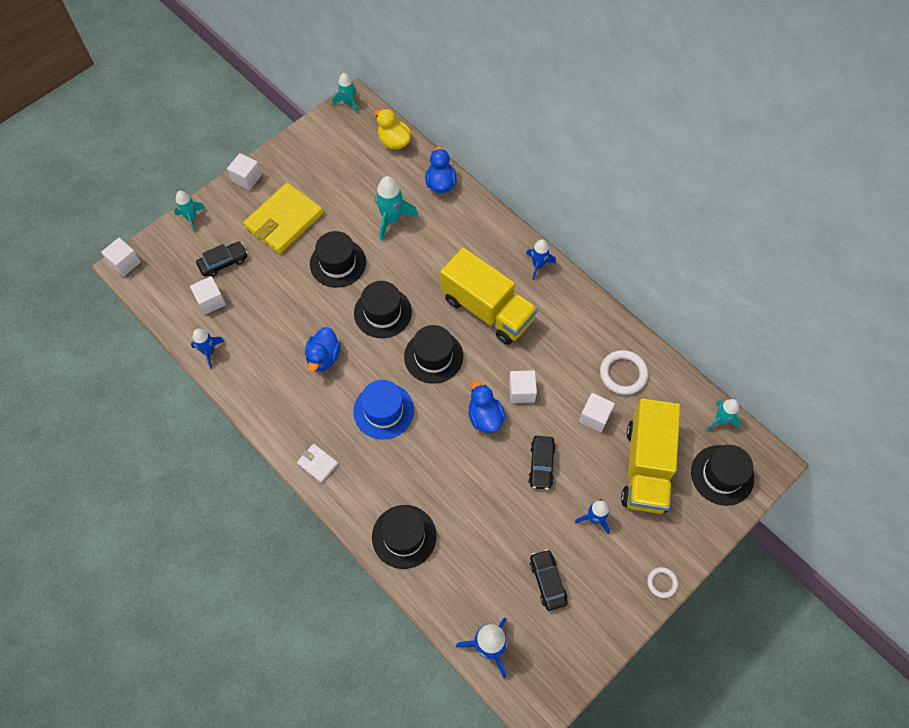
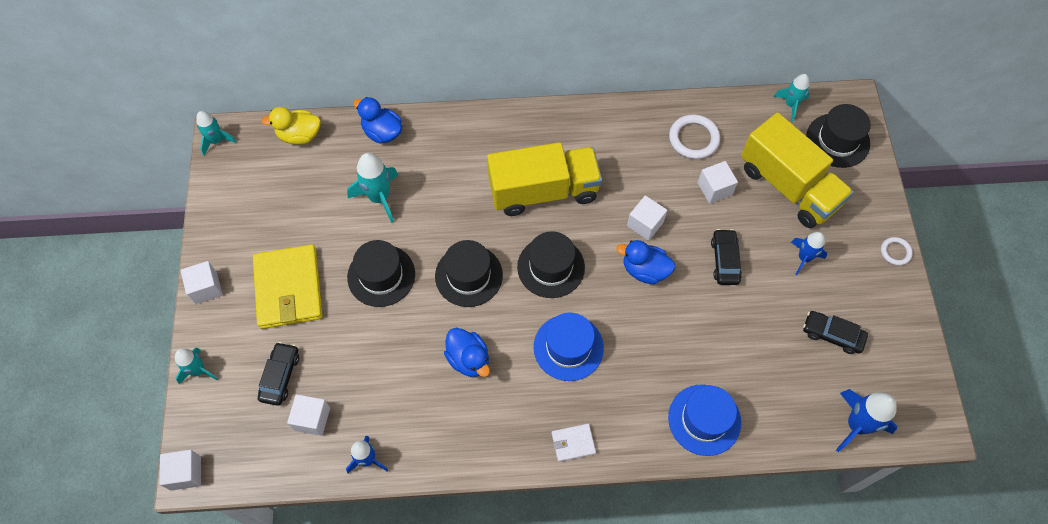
camera: 50 degrees left, 0 degrees up
black hat [372,505,437,569] -> blue hat [668,384,741,456]
blue rocket [526,239,556,280] -> none
black car [528,436,556,490] -> black car turned 135 degrees counterclockwise [711,229,742,285]

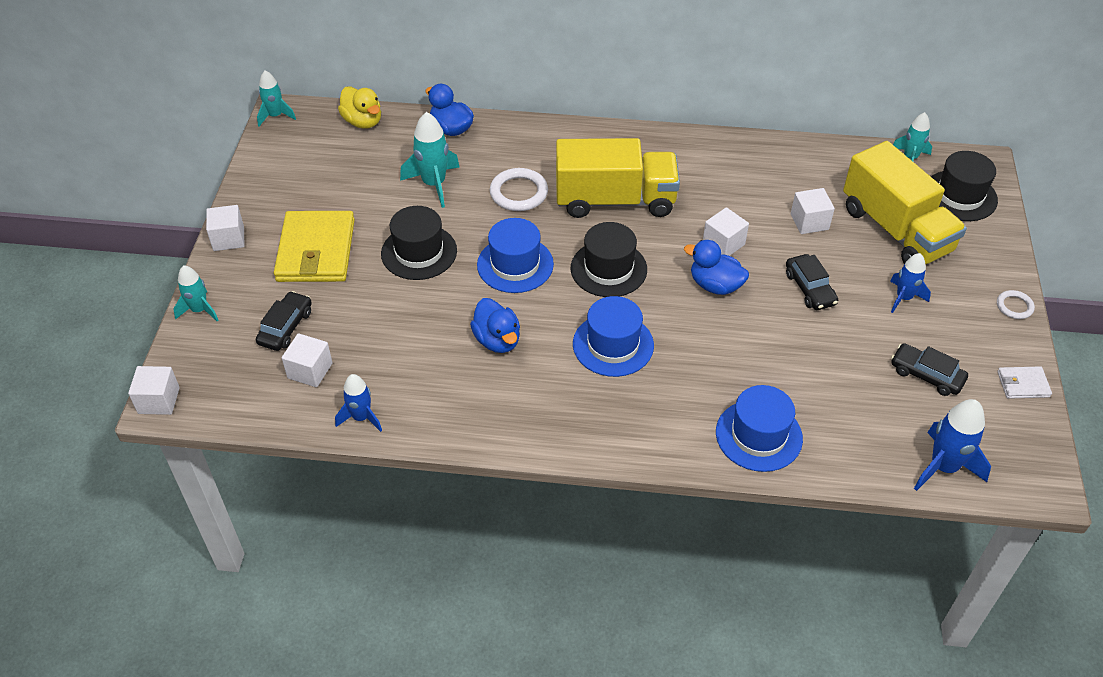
camera: 10 degrees right, 15 degrees down
yellow duck [261,107,321,145] -> yellow duck turned 135 degrees counterclockwise [338,86,381,129]
black hat [435,240,503,307] -> blue hat [477,218,554,293]
white wallet [552,424,596,462] -> white wallet moved to [997,366,1052,399]
white ring [669,114,720,159] -> white ring moved to [490,168,548,211]
black car [711,229,742,285] -> black car turned 150 degrees clockwise [786,254,838,310]

